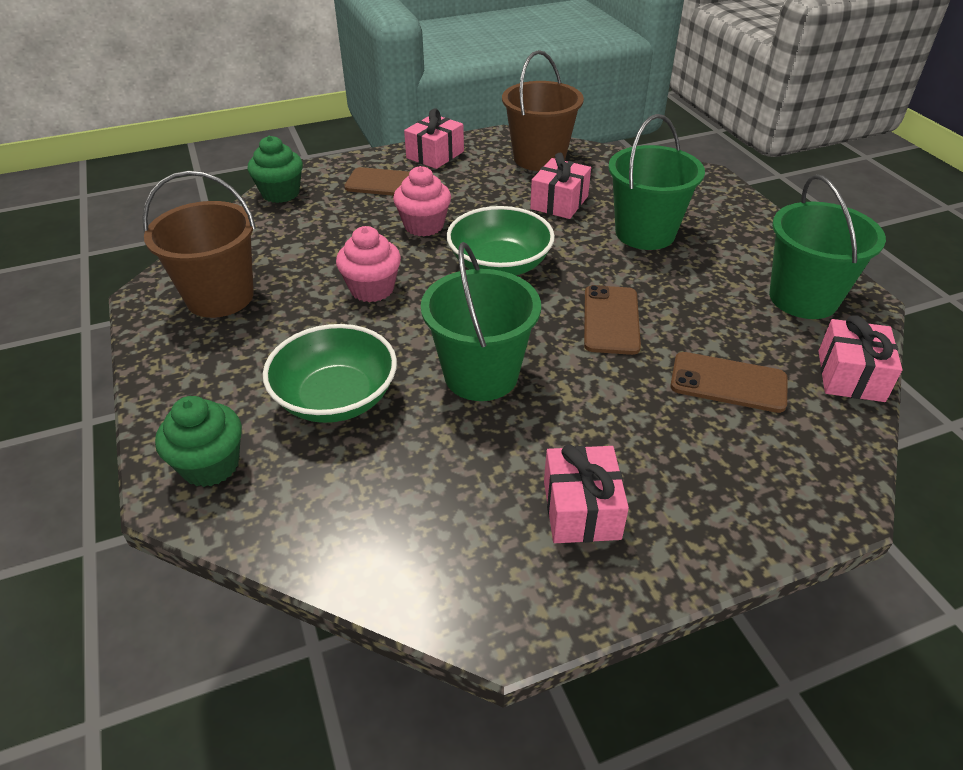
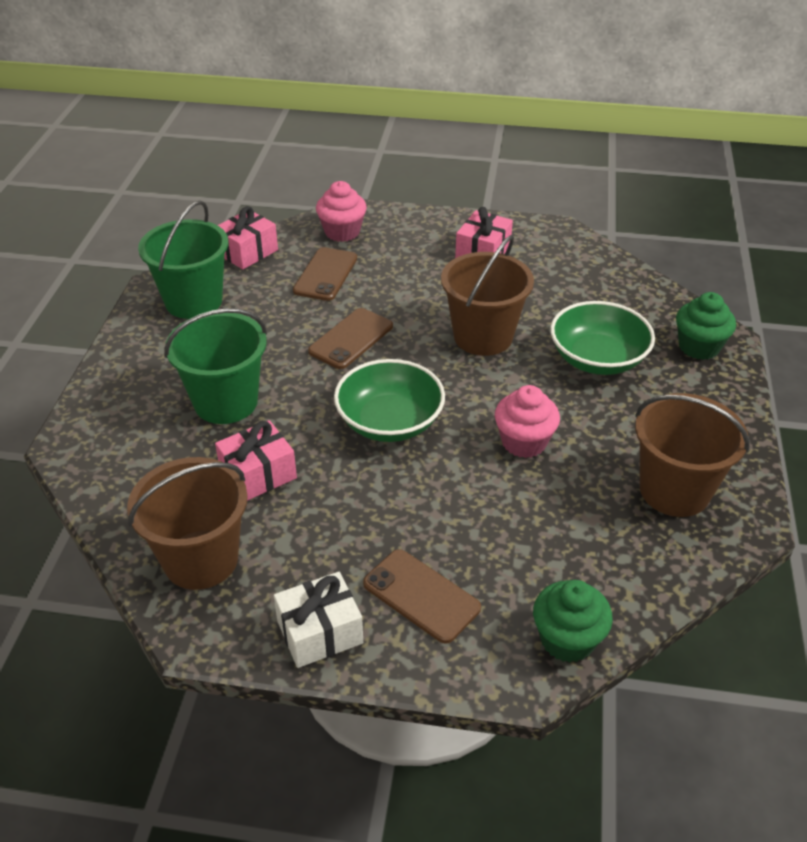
camera: 150 degrees left, 0 degrees up
pink cupcake [393,166,451,236] -> pink cupcake moved to [316,181,367,242]
pink gift [404,108,464,169] -> white gift [274,572,363,668]
green bucket [421,242,541,401] -> brown bucket [441,235,534,356]
brown phone [670,352,788,413] -> brown phone turned 60 degrees clockwise [293,247,357,301]

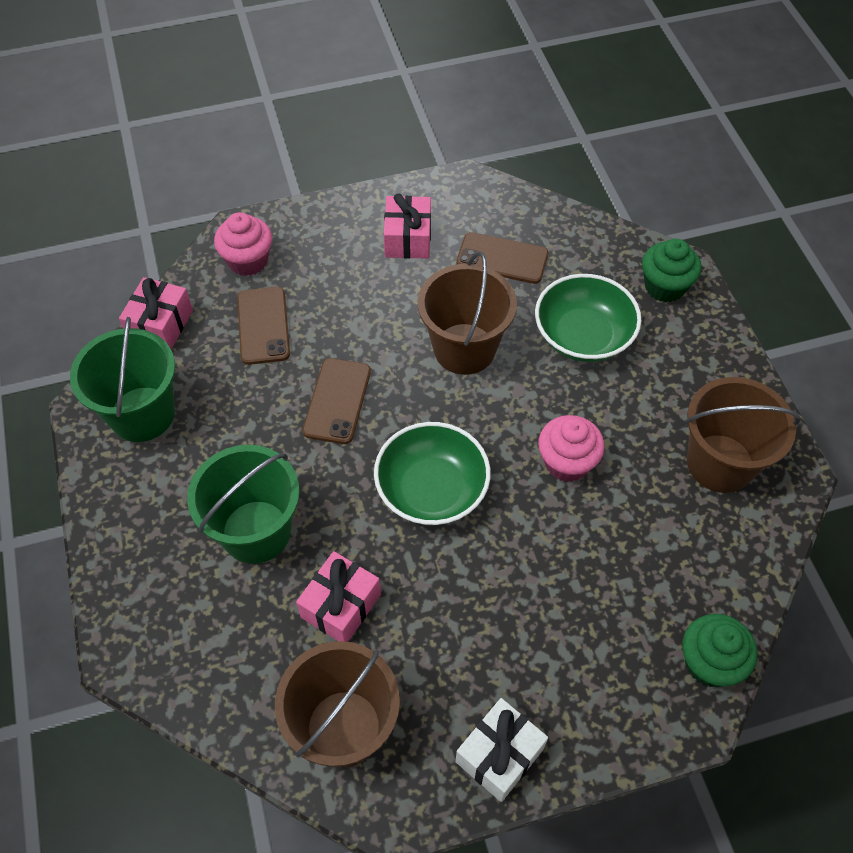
camera: 25 degrees left, 15 degrees up
brown phone [363,549,481,644] -> brown phone moved to [457,232,548,284]

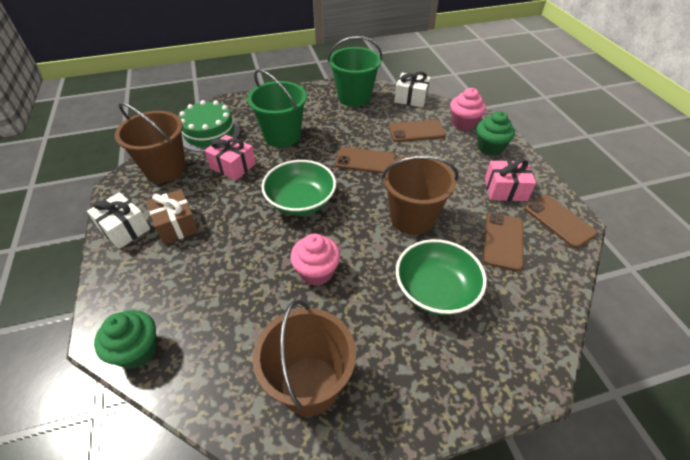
camera: 90 degrees right, 10 degrees down
pink gift [119,277,193,349] -> white gift [394,71,431,107]
green cupcake [642,239,701,303] -> green cupcake moved to [476,111,515,156]
none -> brown gift [147,189,199,244]
none -> green cake [179,100,240,152]
none -> brown phone [524,195,598,248]

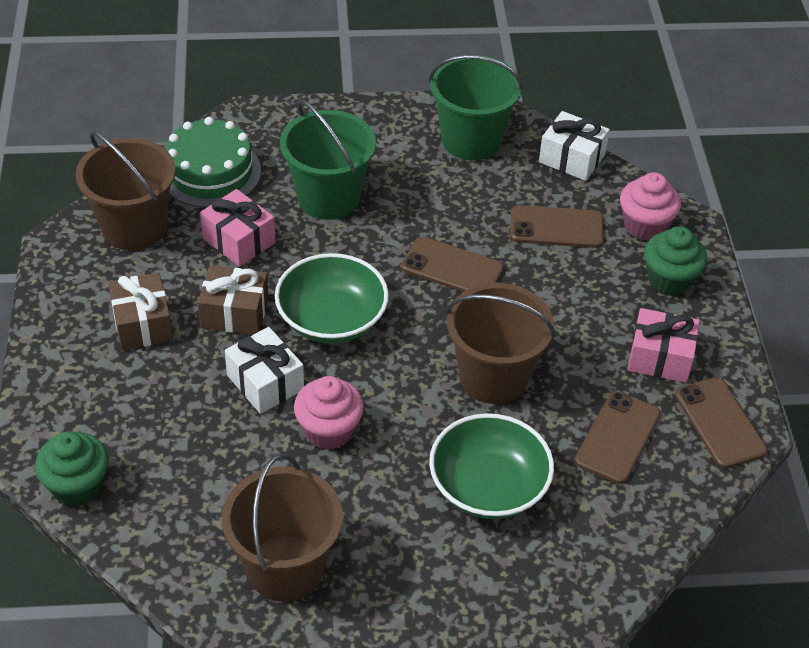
camera: 10 degrees right, 0 degrees up
white gift [87,192,150,249] -> white gift moved to [225,327,304,414]
none -> brown gift [198,266,269,335]

